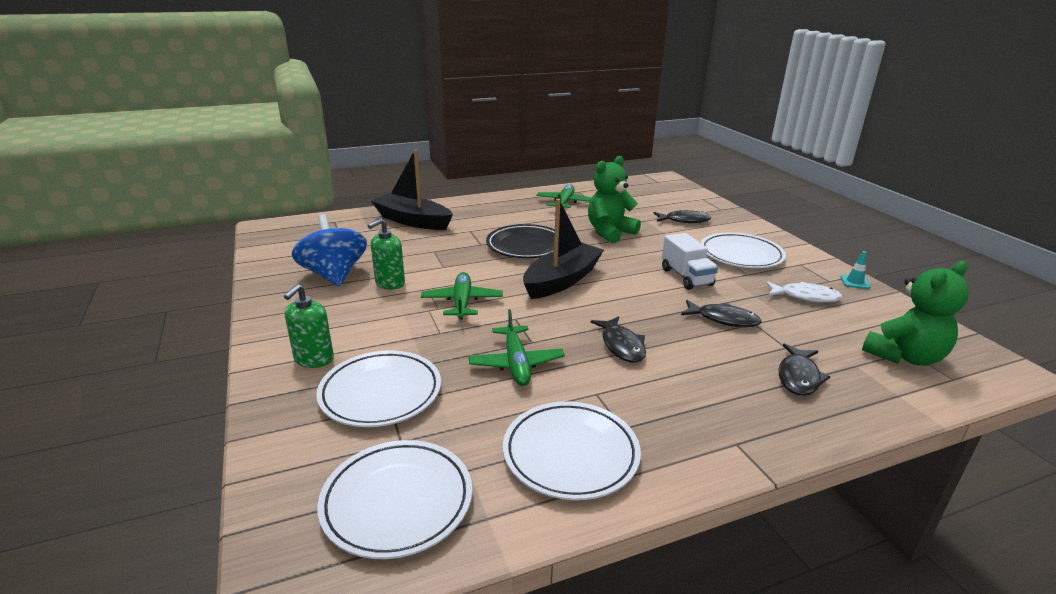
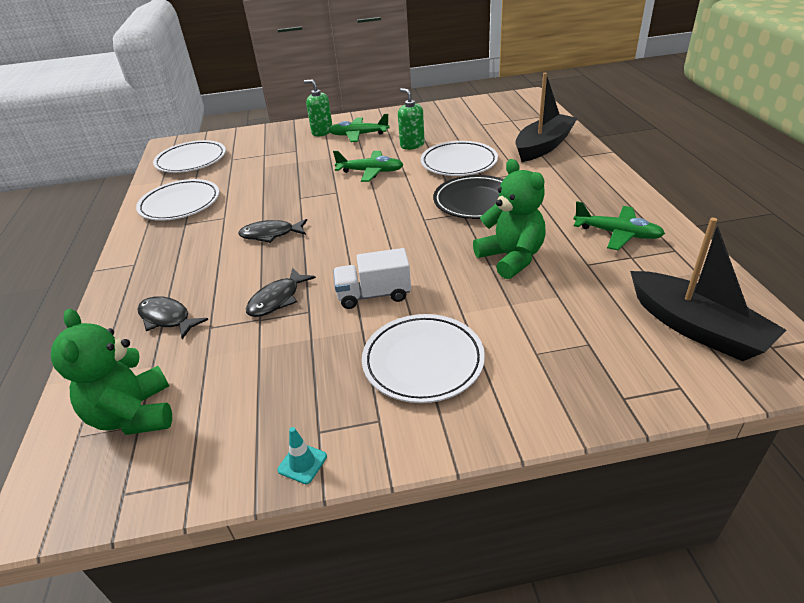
camera: 105 degrees right, 10 degrees up
blue spinning top [292,214,367,286] -> none
white plate [316,350,441,427] -> white plate moved to [421,141,498,176]
green plane [468,309,565,386] -> green plane moved to [329,114,390,142]
black boat [523,199,604,299] -> black boat moved to [630,218,787,361]
black fish [654,210,711,223] -> none
white fish [766,281,842,303] -> none

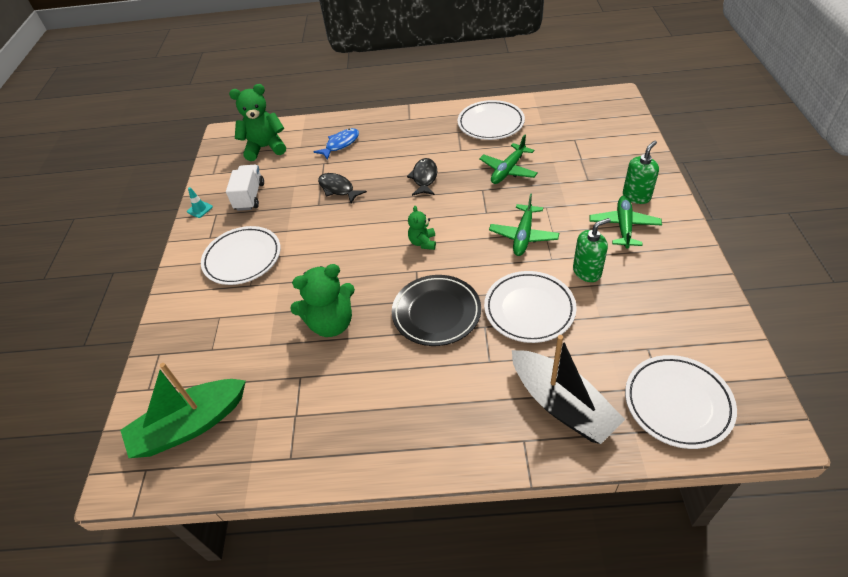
camera: 100 degrees right, 10 degrees up
black fish [137,296,208,339] -> blue fish [313,128,359,160]
white plate [153,140,226,173] -> white plate moved to [625,355,737,449]
white truck [333,248,411,309] -> white truck moved to [226,165,264,211]
green plane [574,201,665,250] -> green plane moved to [479,135,538,184]
black boat [630,218,787,361] -> green boat [120,363,246,458]
none -> green teddy bear [408,206,436,250]

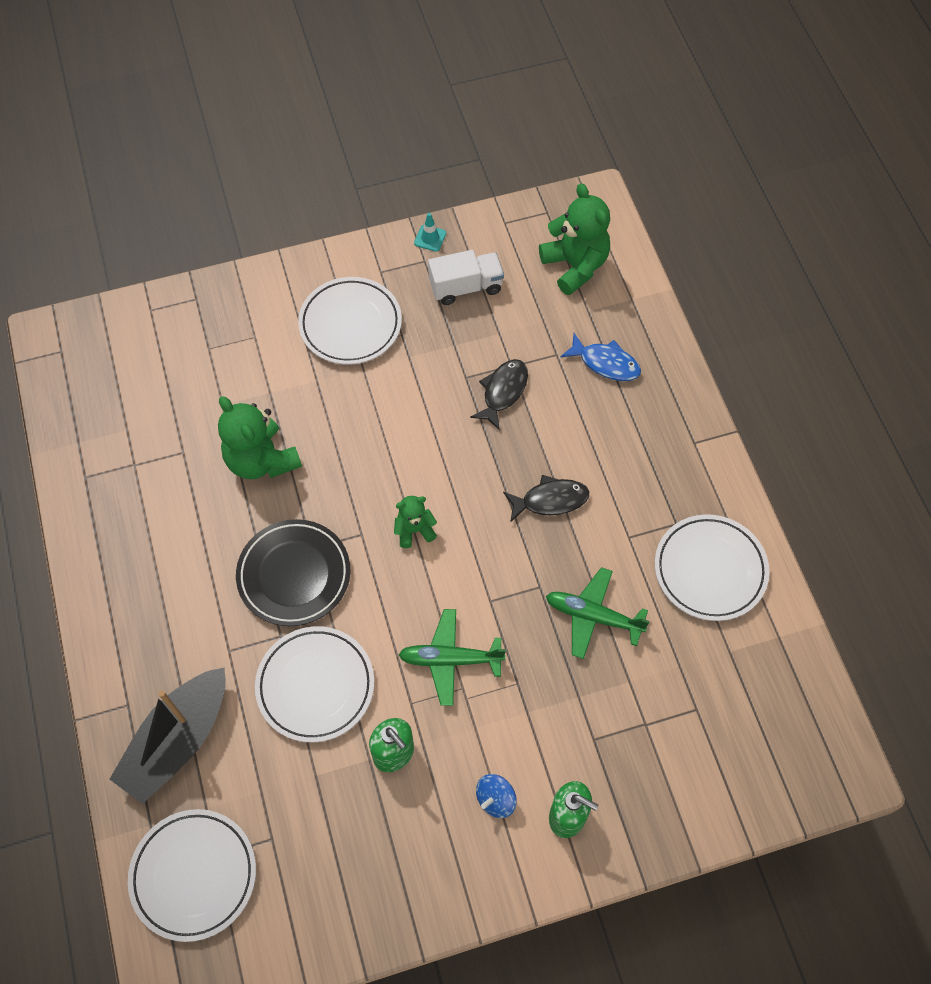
camera: 70 degrees right, 15 degrees up
green boat [120,363,246,458] -> none
green plane [589,195,662,249] -> blue spinning top [476,774,517,818]

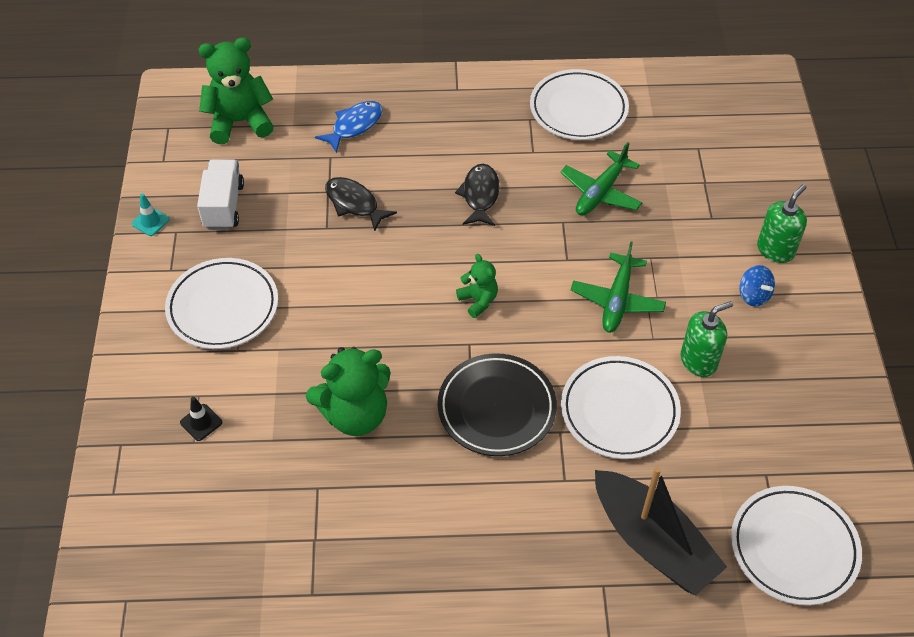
camera: 75 degrees left, 10 degrees down
green teddy bear [394,496,437,548] -> green teddy bear turned 150 degrees clockwise [456,254,498,318]
none -> black traffic cone [180,397,222,441]

